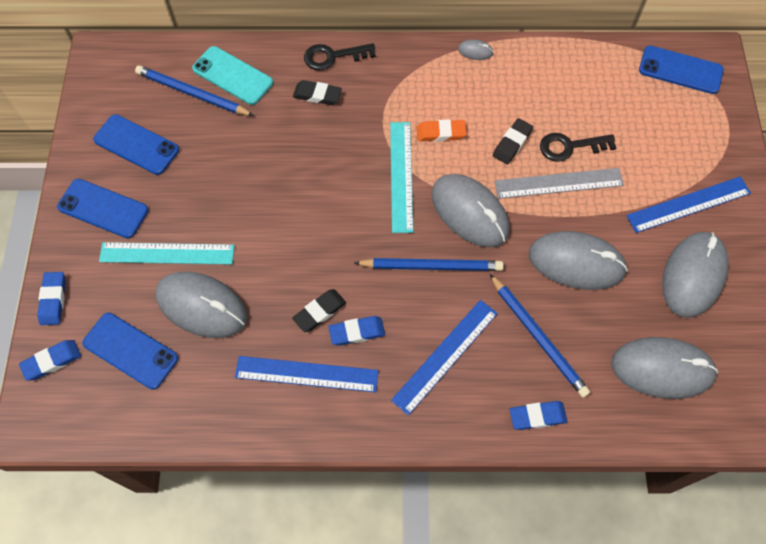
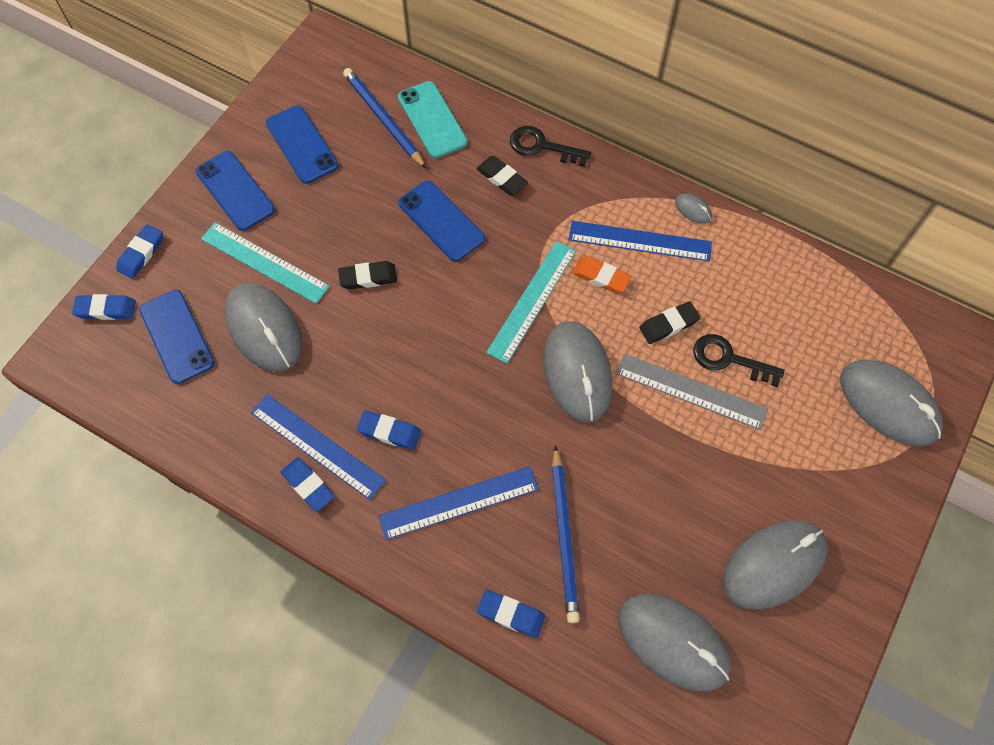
camera: 30 degrees right, 0 degrees up
black eraser [292,289,346,332] -> black eraser moved to [338,261,397,289]
blue pencil [354,258,504,271] -> none
grey mouse [529,231,628,290] -> grey mouse moved to [840,359,943,447]
blue ruler [626,177,751,233] -> blue ruler moved to [569,221,712,261]
blue phone [639,46,724,94] -> blue phone moved to [398,180,485,261]
none -> blue eraser [281,457,335,512]

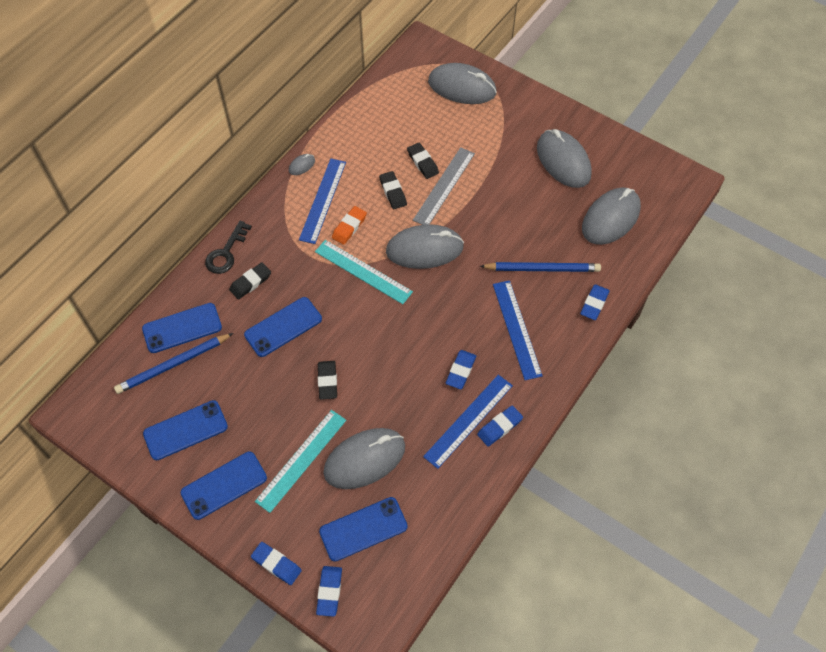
camera: 85 degrees left, 5 degrees down
turquoise phone [398,81,468,158] -> blue phone [142,303,222,353]
black key [693,334,785,387] -> black eraser [407,142,439,179]
grey mouse [840,359,943,447] -> grey mouse turned 60 degrees clockwise [428,63,497,104]

